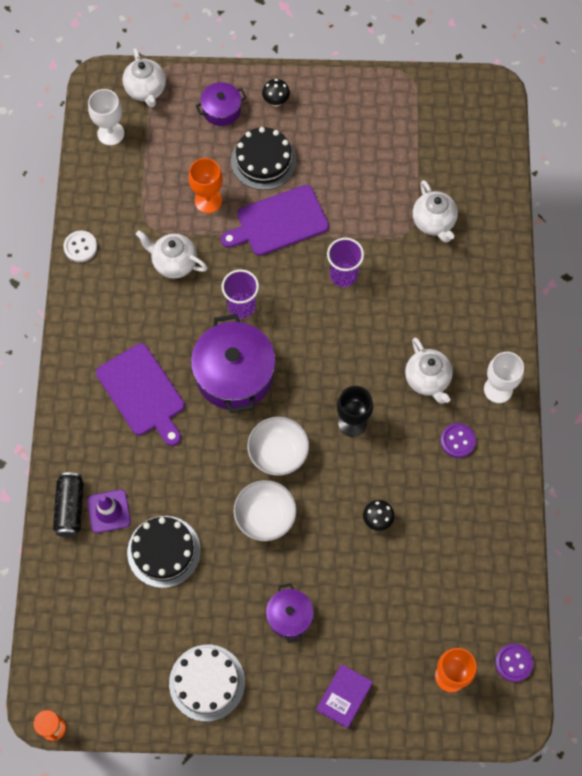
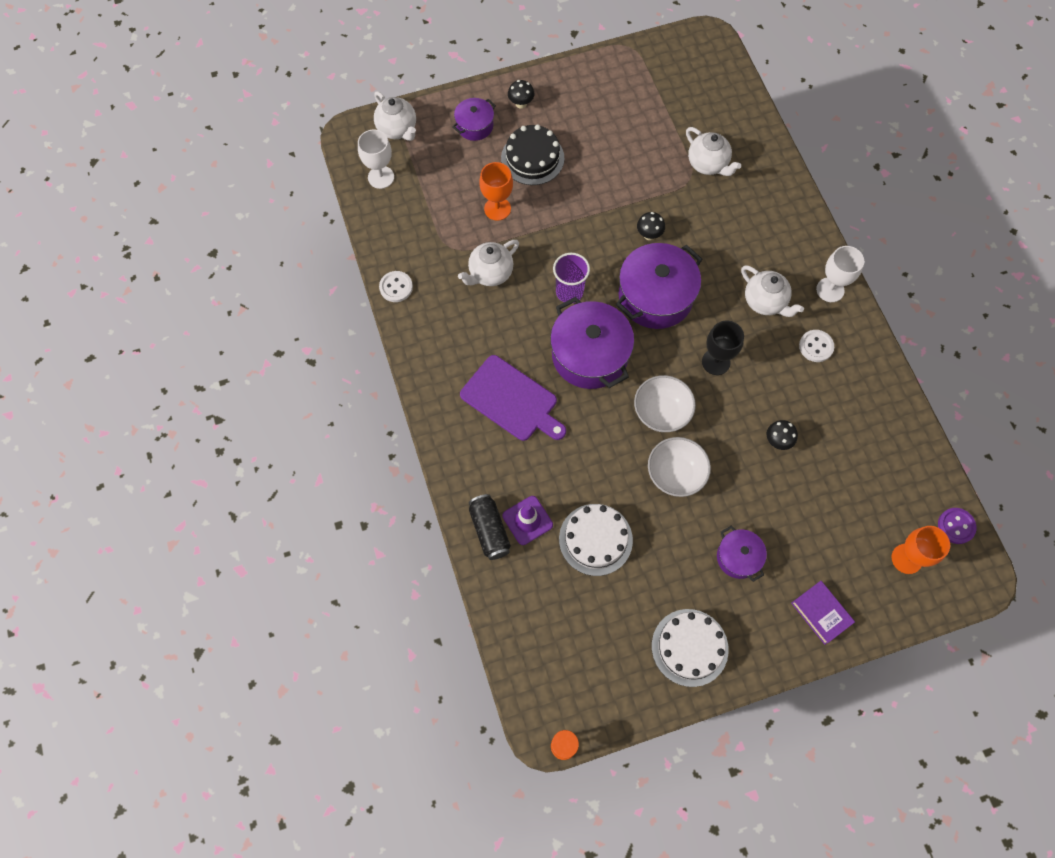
camera: 20 degrees left, 0 degrees up
black cake [127,516,201,588] -> white cake [559,504,633,576]
white teapot [136,230,208,279] -> white teapot turned 45 degrees counterclockwise [458,240,519,286]
purple cutting board [221,185,329,256] -> none
purple book [316,664,373,729] -> purple book turned 45 degrees counterclockwise [791,581,855,645]
purple cup [327,238,364,287] -> black mushroom [637,212,665,240]
purple button [440,423,476,458] -> white button [799,330,834,362]
none -> purple pot [616,243,702,329]

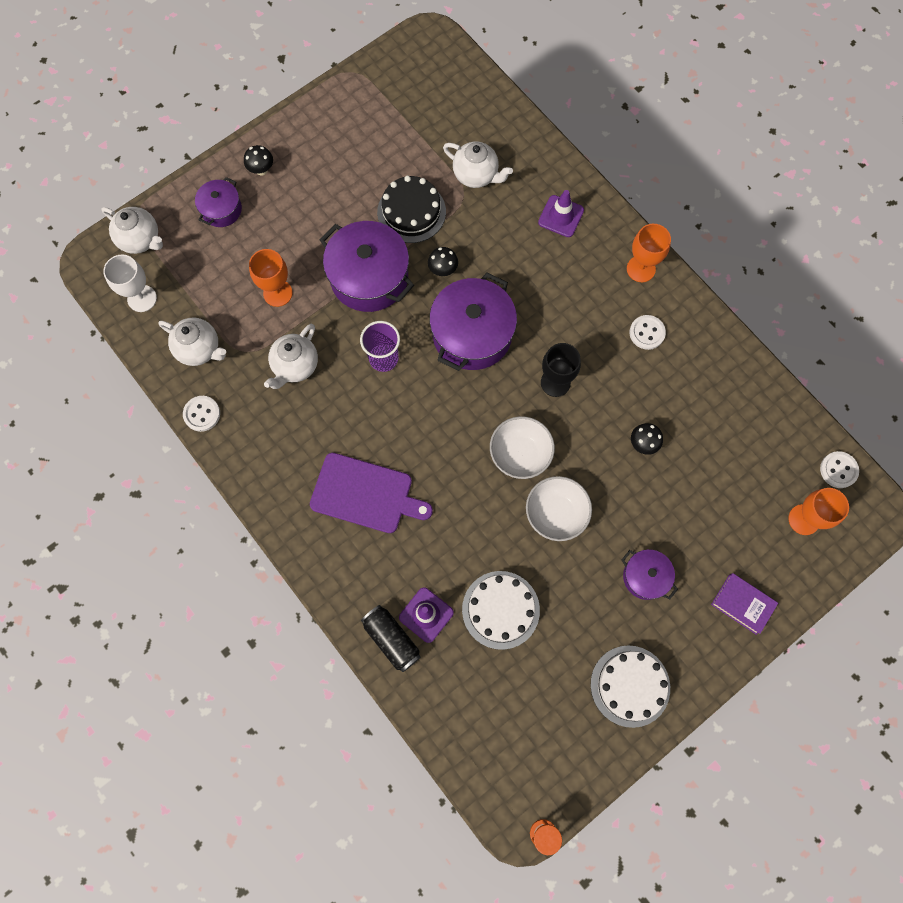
camera: 20 degrees left, 5 degrees up
black cake [501,124,564,185] -> black cake moved to [377,176,446,243]
purple pot [550,297,634,389] -> purple pot moved to [320,221,414,312]
white teapot [741,265,804,317] -> white teapot moved to [158,318,226,366]
white goblet [816,246,864,302] -> orange goblet [627,224,671,282]
purple button [938,508,976,544] -> white button [820,451,859,488]
none -> purple traffic cone [538,190,584,237]

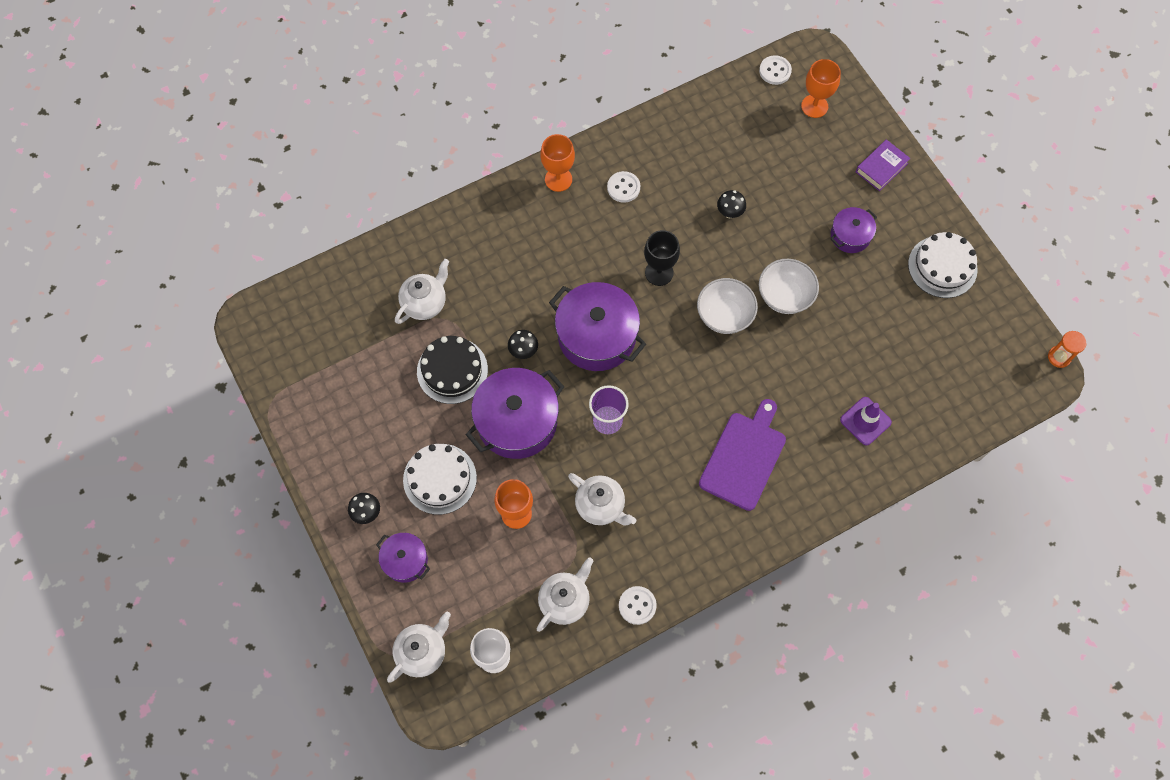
camera: 80 degrees left, 5 degrees down
black can [361,605,421,672] -> none
white cake [462,571,540,650] -> white cake moved to [403,444,477,515]
purple traffic cone [538,190,584,237] -> none

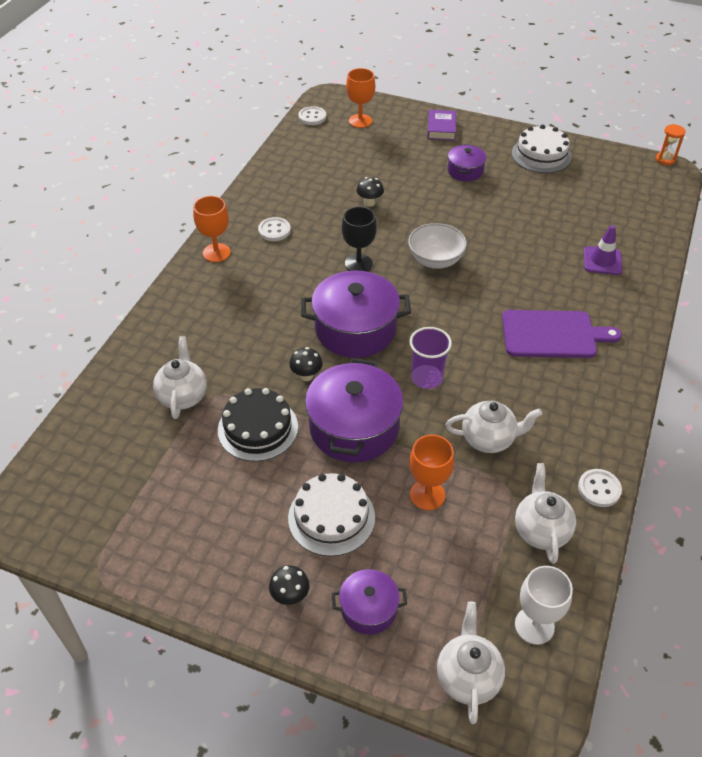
camera: 40 degrees left, 20 degrees down
purple cutting board [699,399,786,511] -> purple cutting board turned 105 degrees clockwise [502,310,622,358]
white bowl [759,259,819,314] -> none

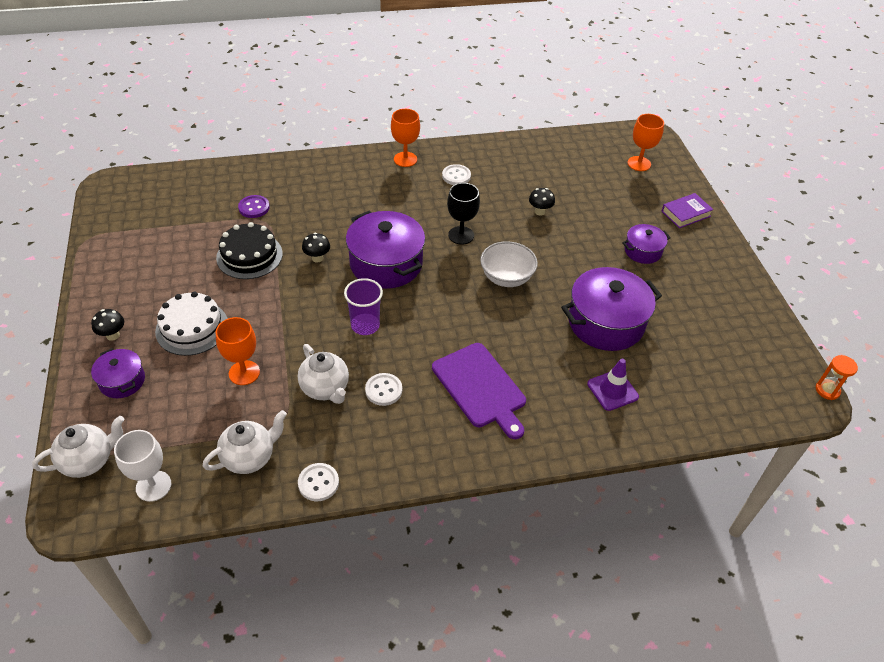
camera: 55 degrees right, 0 degrees up
white teapot [153,336,207,419] -> purple button [238,195,270,218]
white button [298,106,326,125] -> white button moved to [365,373,402,406]
purple pot [305,358,403,463] -> purple pot moved to [561,267,662,351]
white cake [512,124,572,173] -> none

